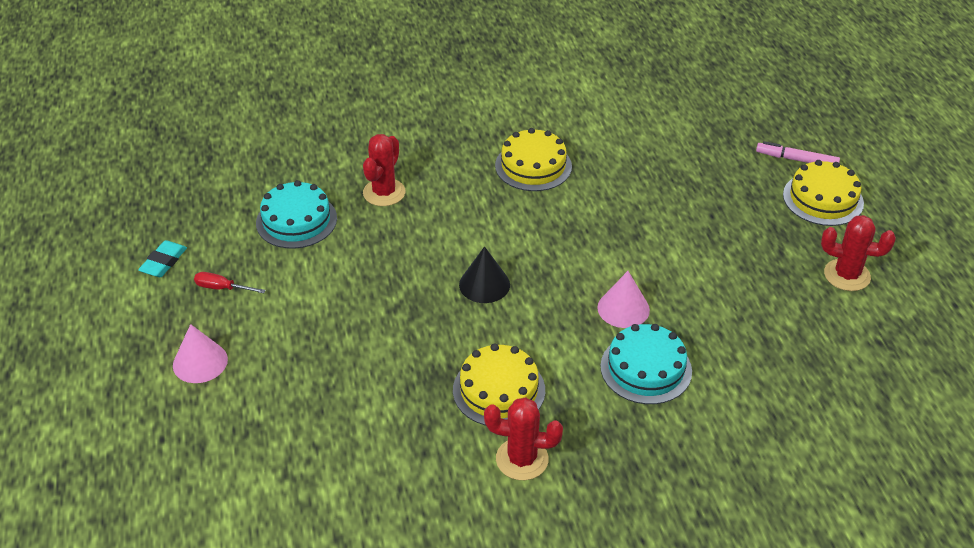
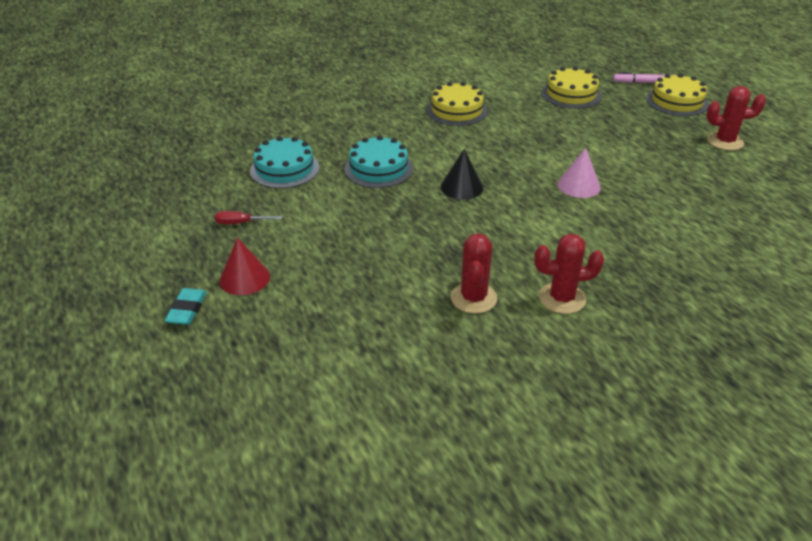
camera: 15 degrees left, 5 degrees down
turquoise eraser [138,240,187,277] -> turquoise eraser moved to [164,288,207,325]
pink cone [173,324,228,383] -> red cone [219,237,270,295]
red cactus [363,134,405,206] -> red cactus moved to [451,233,497,314]
yellow cake [453,343,545,426] -> yellow cake moved to [542,67,602,108]
turquoise cake [600,324,692,404] -> turquoise cake moved to [344,135,413,188]

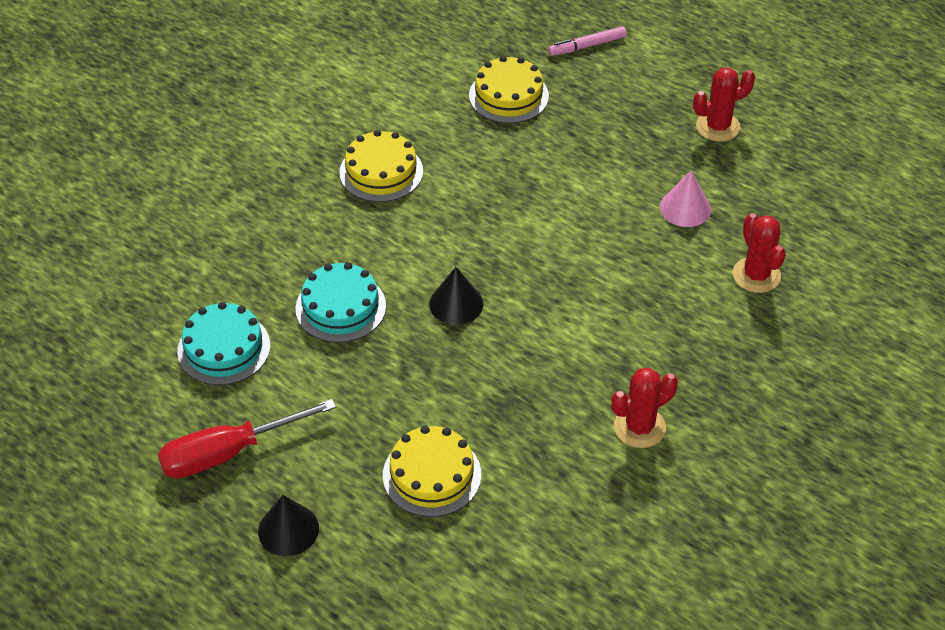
camera: 25 degrees left, 10 degrees up
turquoise eraser [164,288,207,325] -> none
red screwdriver [215,211,282,224] -> red screwdriver [158,399,336,478], size x2.14
red cone [219,237,270,295] -> black cone [258,495,319,556]
red cactus [451,233,497,314] -> red cactus moved to [733,213,786,293]
pink cone [557,148,601,198] -> pink cone moved to [660,171,711,227]
yellow cake [646,73,709,116] -> yellow cake moved to [383,426,481,517]

